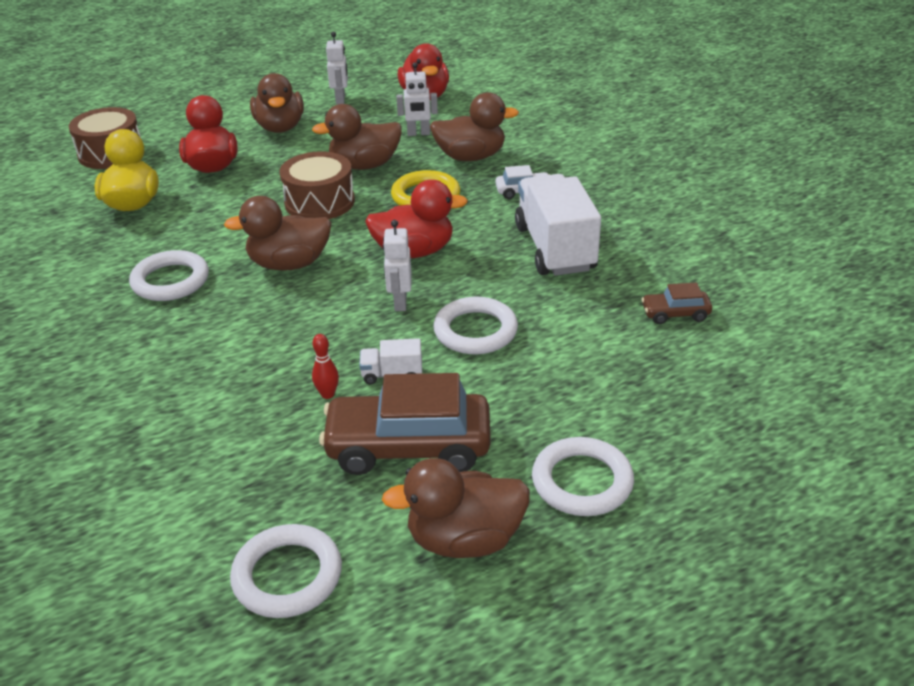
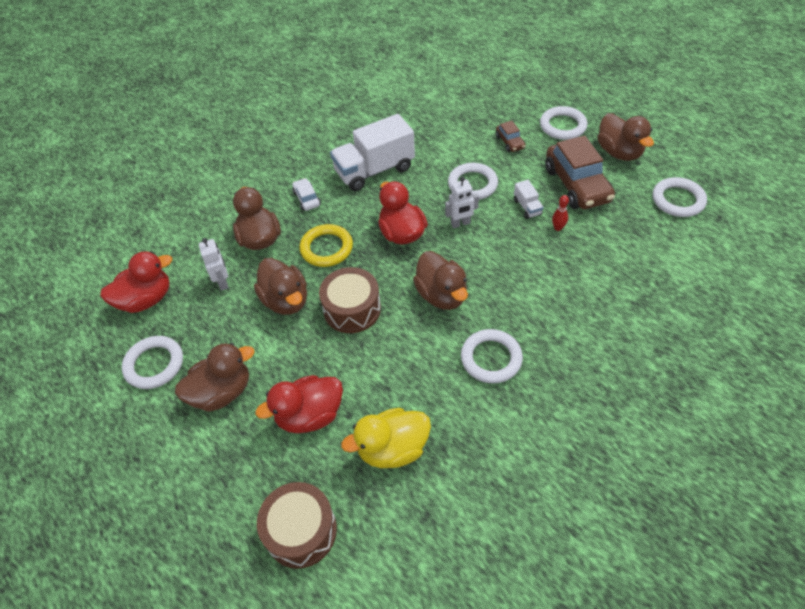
camera: 105 degrees left, 15 degrees up
white robot [326,32,348,104] -> white ring [122,336,183,389]
brown car [641,283,712,324] -> brown car moved to [496,121,525,152]

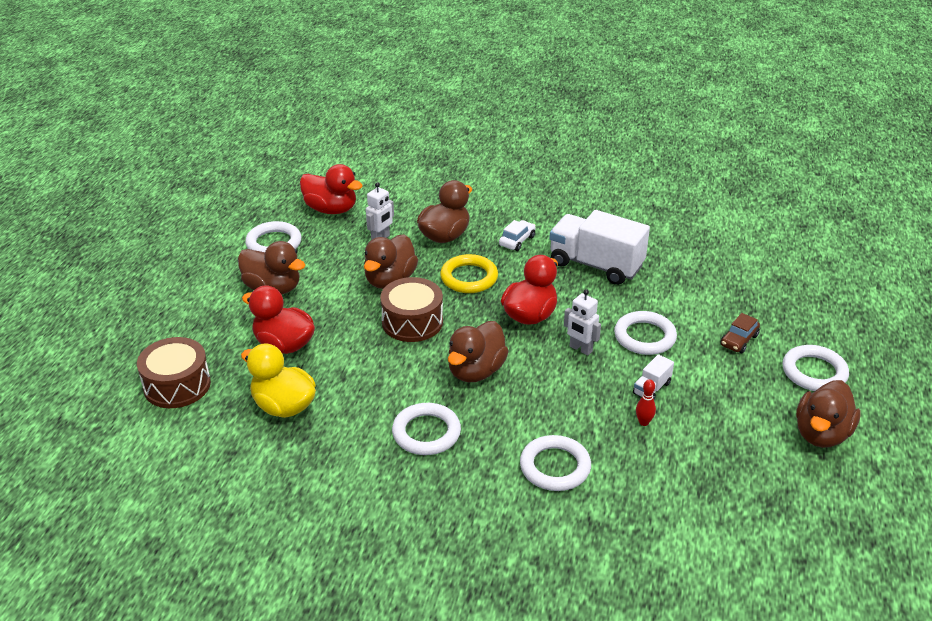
camera: 55 degrees right, 15 degrees down
brown car [545,136,615,209] -> none
white ring [653,177,707,217] -> white ring moved to [520,435,591,491]

